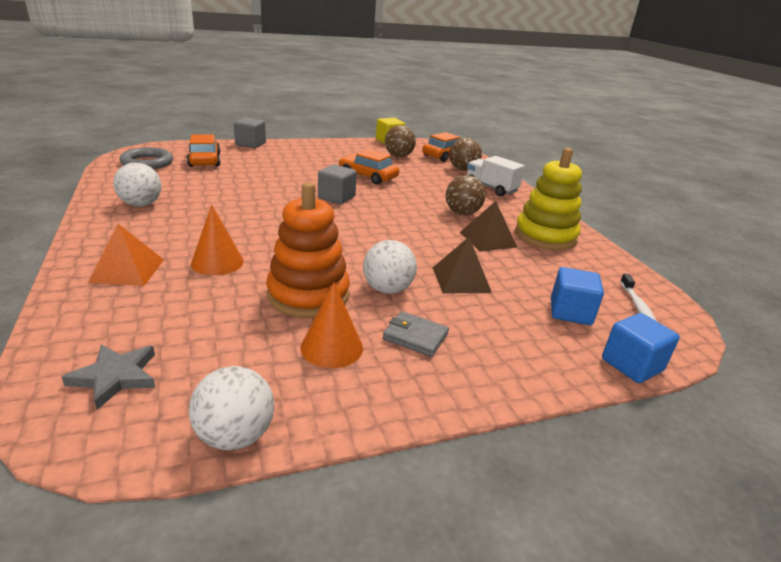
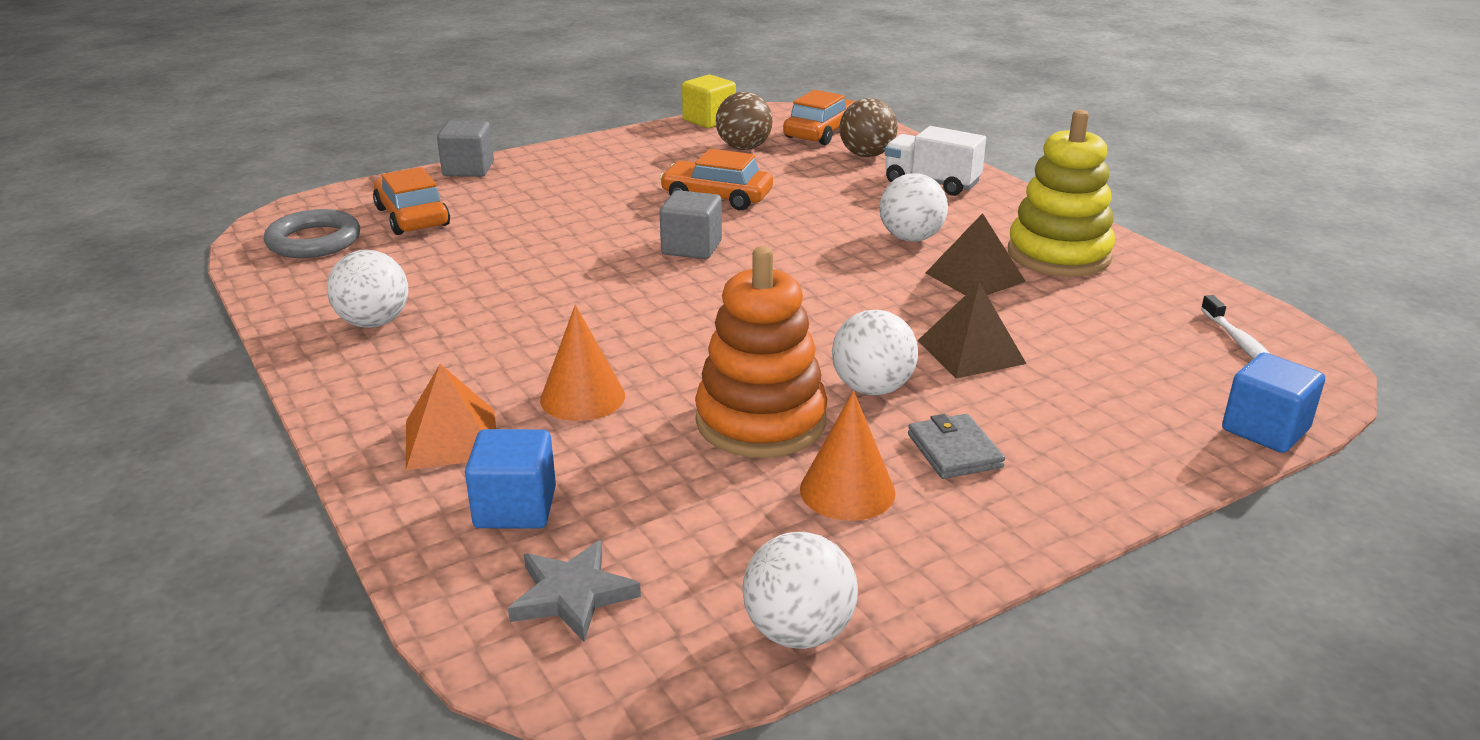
camera: 10 degrees left, 0 degrees up
grey wallet [383,311,449,357] -> grey wallet turned 60 degrees clockwise [908,414,1005,479]
brown ball [445,175,486,215] -> white ball [879,173,948,242]
blue cube [551,267,604,325] -> blue cube moved to [465,429,556,529]

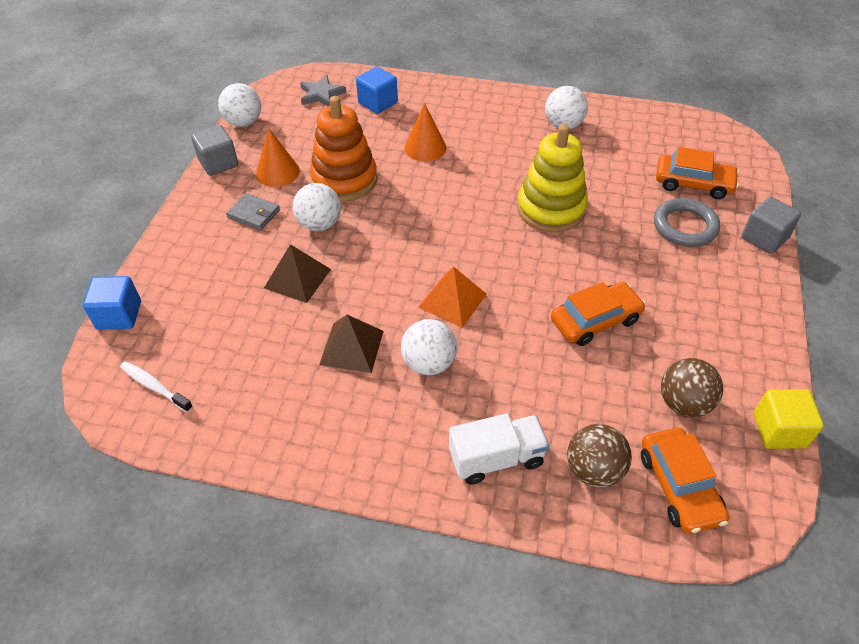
camera: 135 degrees right, 20 degrees up
grey ring [264,209,360,258] -> grey ring moved to [654,198,720,247]
orange pyramid [406,364,496,470] -> orange pyramid moved to [418,267,487,328]
grey cube [660,190,722,259] -> grey cube moved to [191,125,238,176]
yellow stacking toy [1008,110,1115,277] -> yellow stacking toy moved to [517,124,588,232]

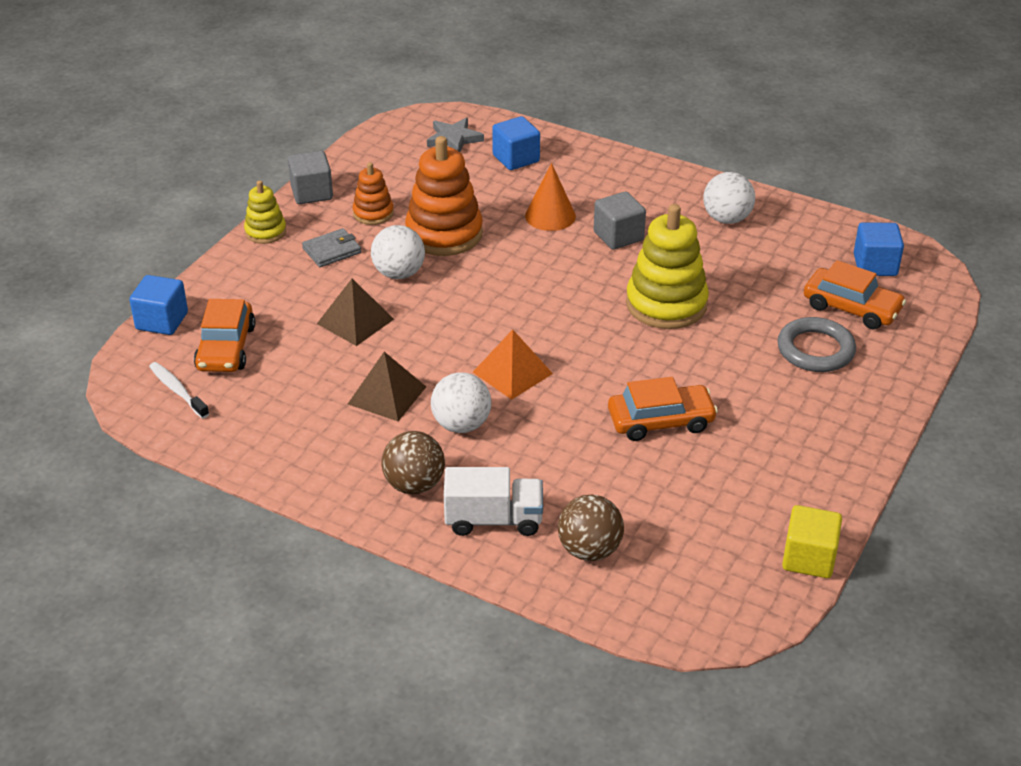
camera: 15 degrees right, 10 degrees down
white ball [218,83,261,127] -> none
grey wallet [226,193,280,230] -> grey wallet turned 75 degrees counterclockwise [302,228,361,267]
orange cone [256,128,300,187] -> orange stacking toy [353,162,394,225]
orange car [641,428,729,534] -> orange car moved to [194,299,255,372]
brown ball [661,358,723,417] -> brown ball moved to [381,431,445,494]
grey cube [741,197,801,254] -> grey cube moved to [594,191,646,250]
none -> yellow stacking toy [244,180,286,244]
none -> blue cube [854,222,904,276]

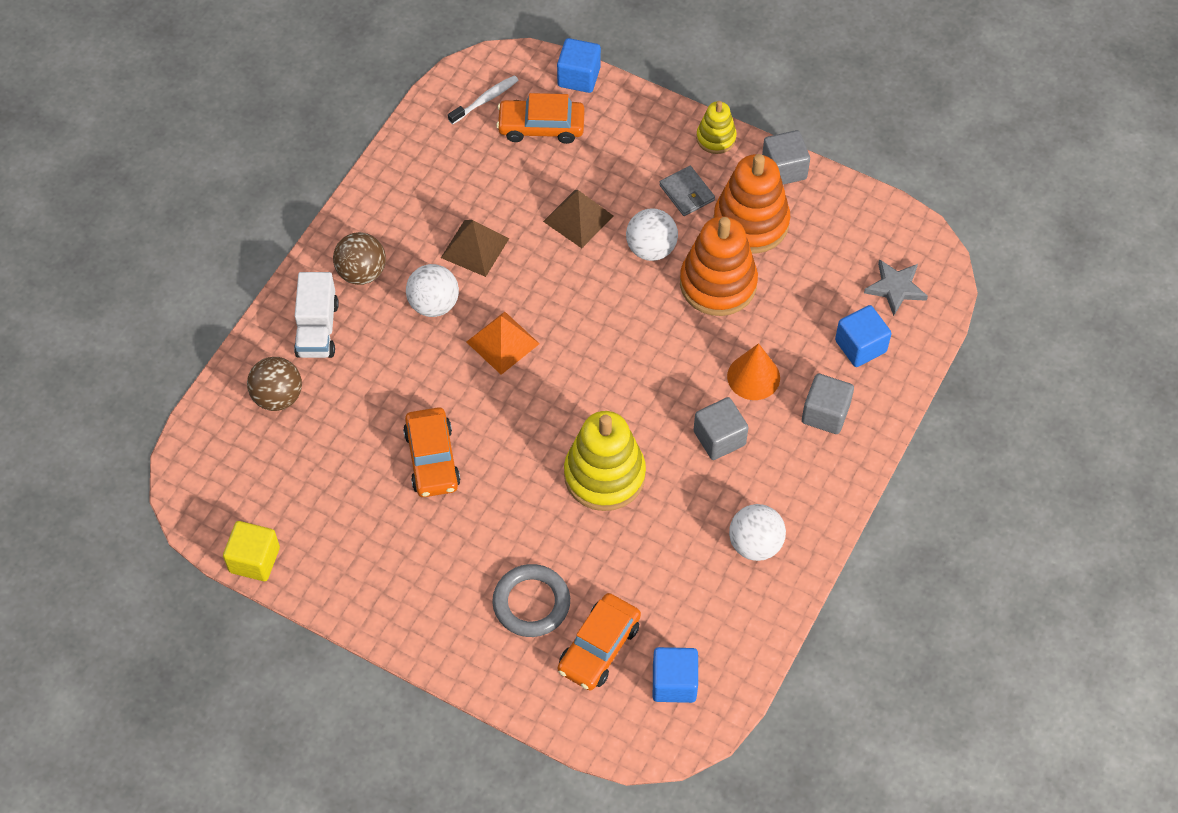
camera: 90 degrees right, 20 degrees up
orange stacking toy [353,162,394,225] -> orange stacking toy [714,154,790,254], size x1.86
none -> grey cube [802,374,854,434]

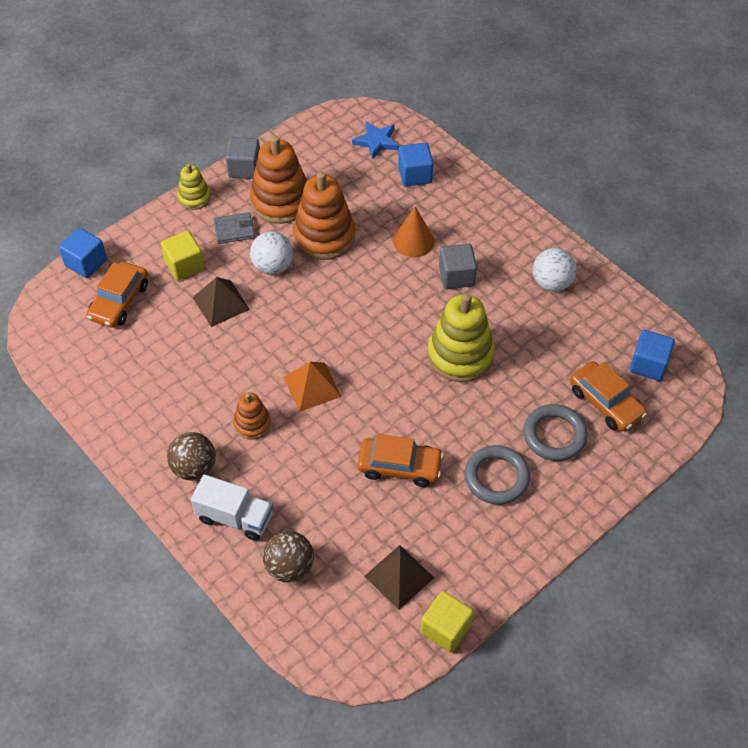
camera: 70 degrees left, 5 degrees down
white ball [406,264,459,317] -> orange stacking toy [233,392,271,440]
brown pyramid [441,220,509,277] -> brown pyramid moved to [364,545,434,610]
white toothbrush [448,75,519,125] -> none
grey cube [802,374,854,434] -> none
grey star [864,259,928,316] -> blue star [352,121,399,160]
none -> yellow cube [161,231,205,281]
none -> grey ring [465,445,530,505]

